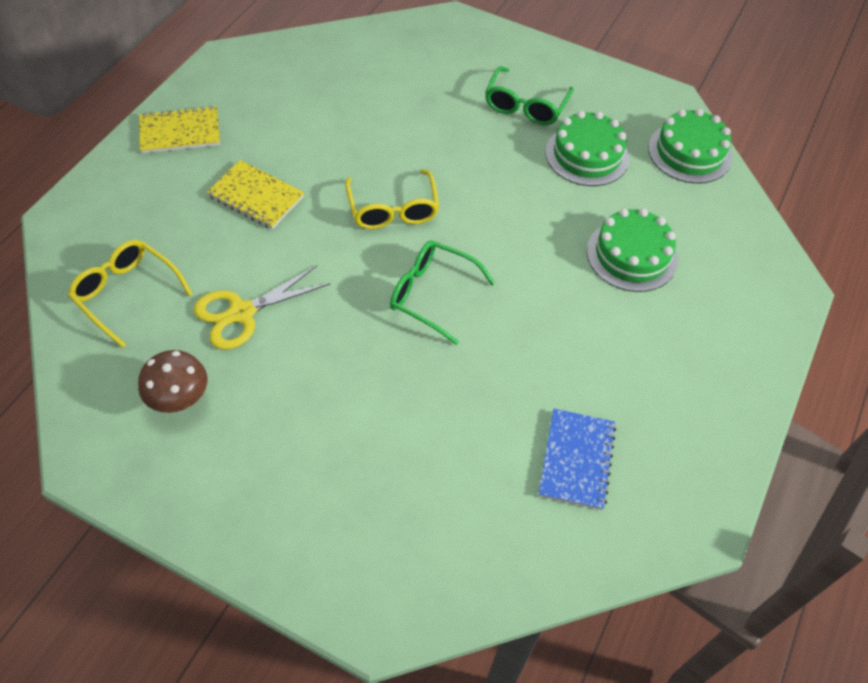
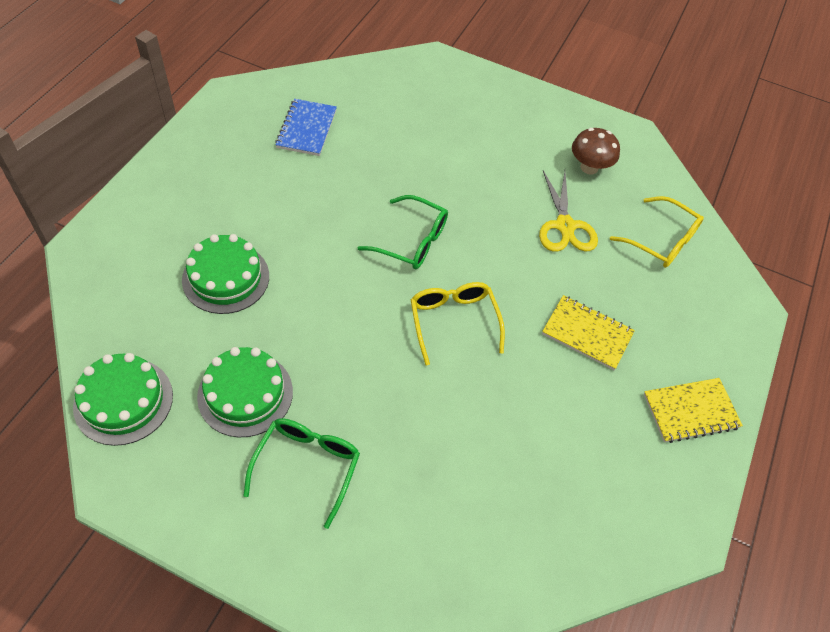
camera: 175 degrees right, 0 degrees up
yellow scissors [194,265,330,350] -> yellow scissors turned 120 degrees clockwise [539,171,598,252]

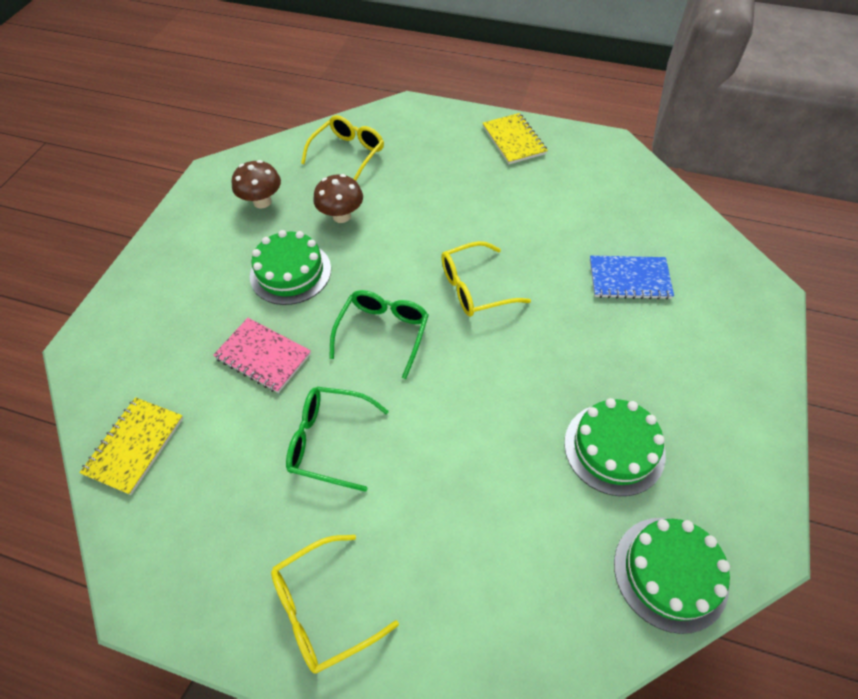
camera: 90 degrees left, 0 degrees up
green cake [182,234,269,314] -> green cake moved to [250,230,331,305]
green glasses [243,418,360,529] -> green glasses moved to [286,387,389,492]
blue notebook [275,99,337,156] -> blue notebook moved to [590,256,674,300]
yellow scissors [539,171,598,252] -> brown mushroom [314,174,363,223]
yellow notebook [542,295,635,370] -> yellow notebook moved to [79,397,184,495]
none -> pink notebook [213,318,311,393]
none -> yellow glasses [271,535,399,674]

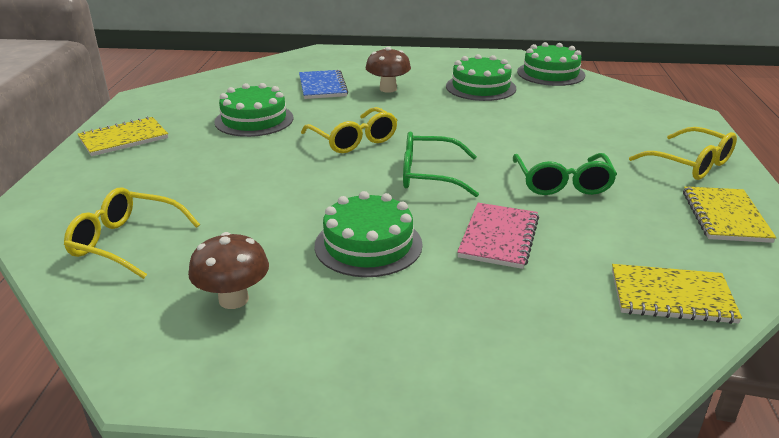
camera: 105 degrees left, 25 degrees down
brown mushroom [314,174,363,223] -> brown mushroom moved to [366,47,411,93]
none -> green cake [214,83,293,137]
none -> yellow notebook [683,186,777,243]

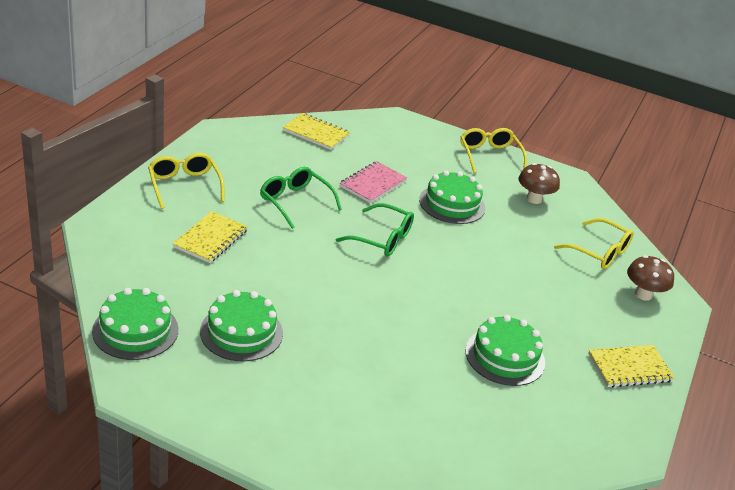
camera: 165 degrees left, 5 degrees up
blue notebook [299,70,348,99] -> none
yellow glasses [301,107,397,153] -> yellow glasses moved to [460,128,527,173]
brown mushroom [366,47,411,93] -> brown mushroom moved to [627,255,674,301]
green glasses [513,153,617,195] -> green glasses turned 60 degrees counterclockwise [260,167,342,229]
yellow notebook [683,186,777,243] -> yellow notebook moved to [172,211,248,263]

